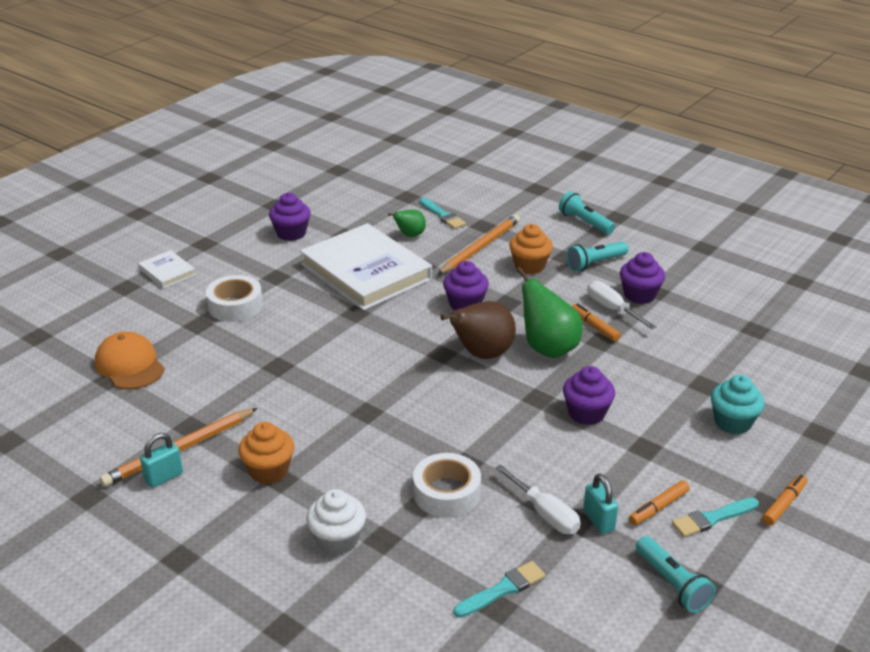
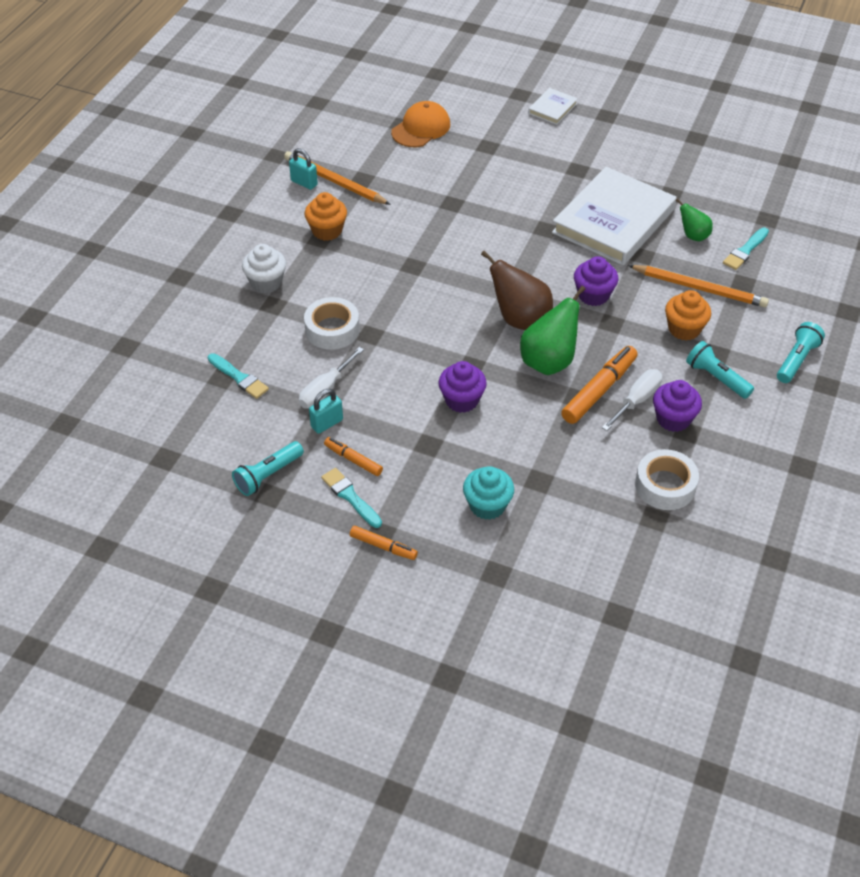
camera: 75 degrees right, 15 degrees up
white tape [206,275,263,322] -> white tape moved to [635,449,699,510]
purple cupcake [269,193,311,241] -> none
orange marker [572,303,621,342] -> orange marker [561,346,638,424], size x1.74

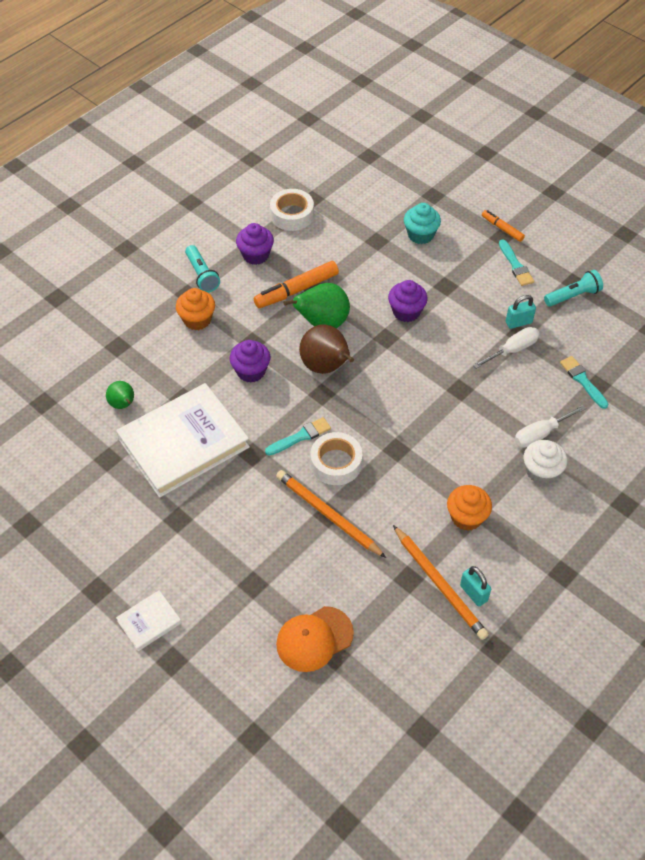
camera: 160 degrees left, 5 degrees up
white tape [304,297,360,350] -> white tape moved to [311,432,362,485]
orange marker [324,437,383,476] -> none
white screwdriver [602,369,662,431] -> white screwdriver moved to [514,405,586,448]
orange pencil [628,265,769,307] -> orange pencil moved to [276,470,386,558]
turquoise brush [723,228,769,270] -> turquoise brush moved to [265,417,331,456]
turquoise flashlight [777,322,825,383] -> none

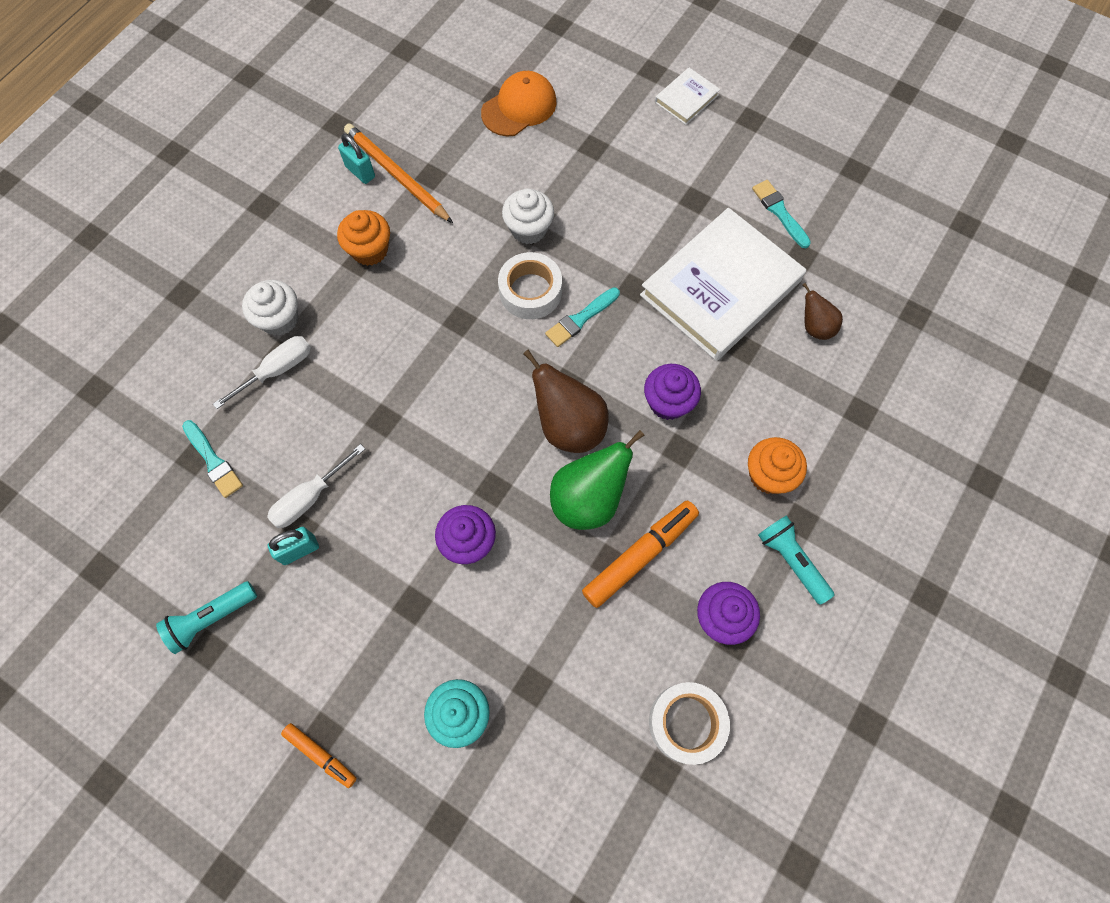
camera: 170 degrees right, 15 degrees up
green pear [106,381,134,409] -> brown pear [803,283,843,340]
orange pencil [276,470,386,558] -> white cupcake [502,188,554,244]
turquoise brush [499,239,534,286] -> turquoise brush moved to [752,180,811,248]

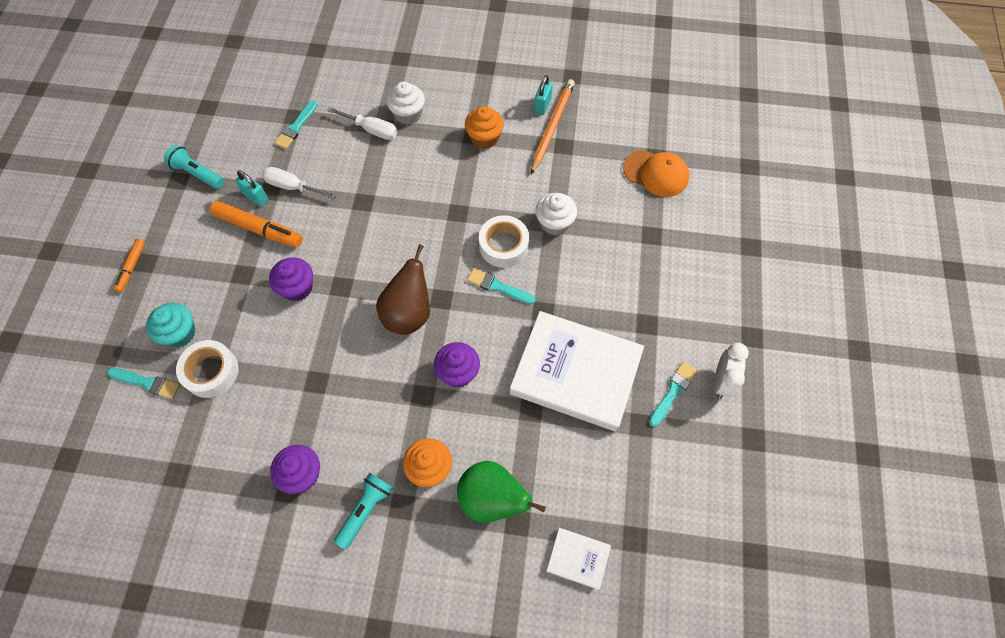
camera: 65 degrees right, 5 degrees down
green pear [550,430,645,530] -> green pear moved to [457,461,546,523]
orange marker [582,500,699,608] -> orange marker moved to [210,201,302,248]
white tape [649,682,730,765] -> white tape moved to [176,340,238,398]
white book [655,68,720,125] -> white book moved to [546,528,611,590]
brown pear [803,283,843,340] -> none
none -> turquoise brush [107,368,180,399]
none -> white clock [714,343,749,399]

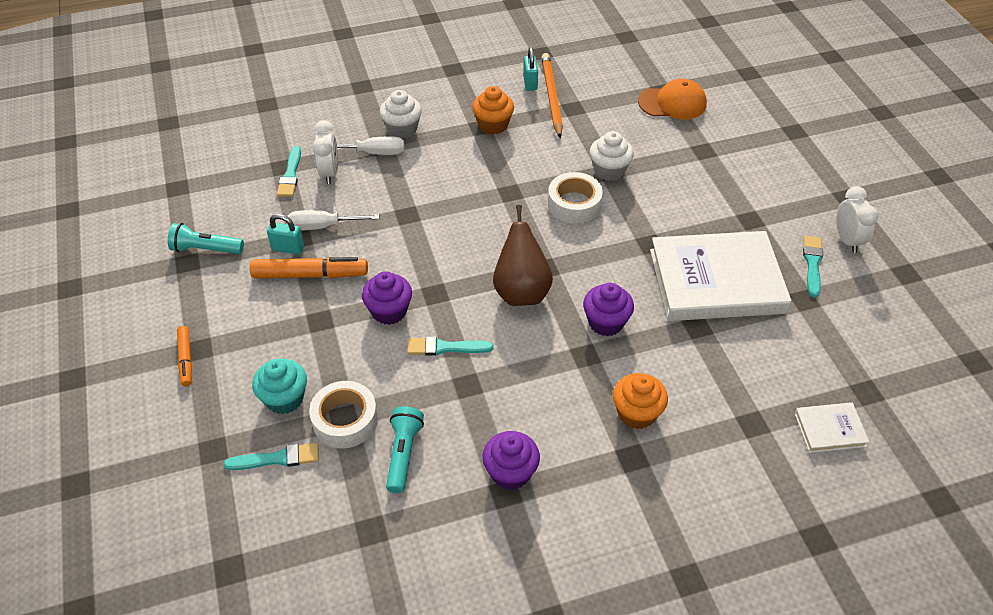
camera: 25 degrees left, 15 degrees down
turquoise flashlight [334,473,394,549] -> turquoise flashlight moved to [386,406,424,493]
green pear [457,461,546,523] -> none
turquoise brush [467,268,536,305] -> turquoise brush moved to [407,337,494,356]
none -> white clock [313,120,338,184]

